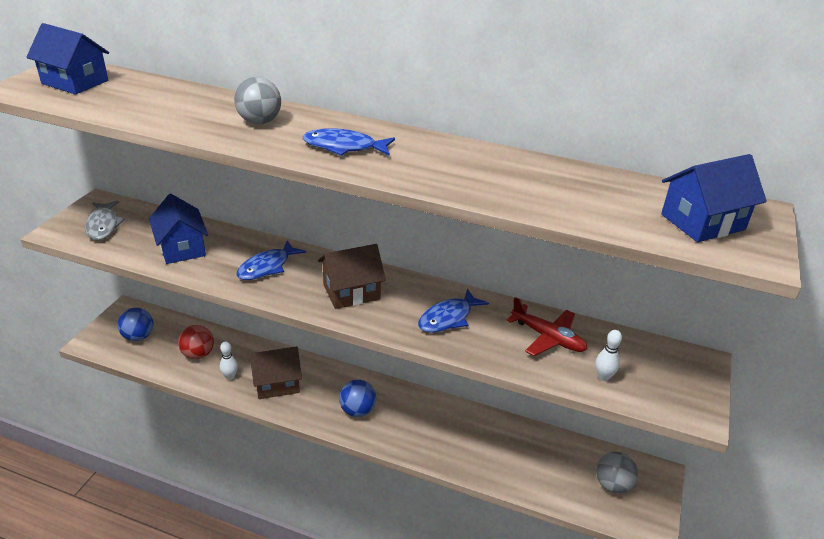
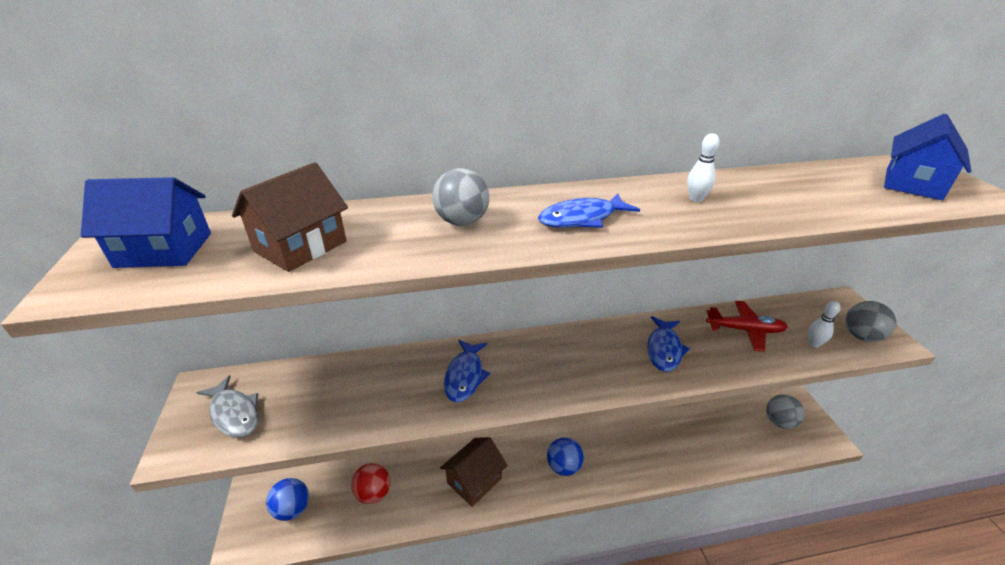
camera: 30 degrees left, 0 degrees up
blue house [149,194,208,264] -> none
white bowling pin [220,341,238,380] -> white bowling pin moved to [687,133,719,202]
brown house [318,244,386,309] -> brown house moved to [232,162,348,272]
none -> grey ball [845,301,896,342]

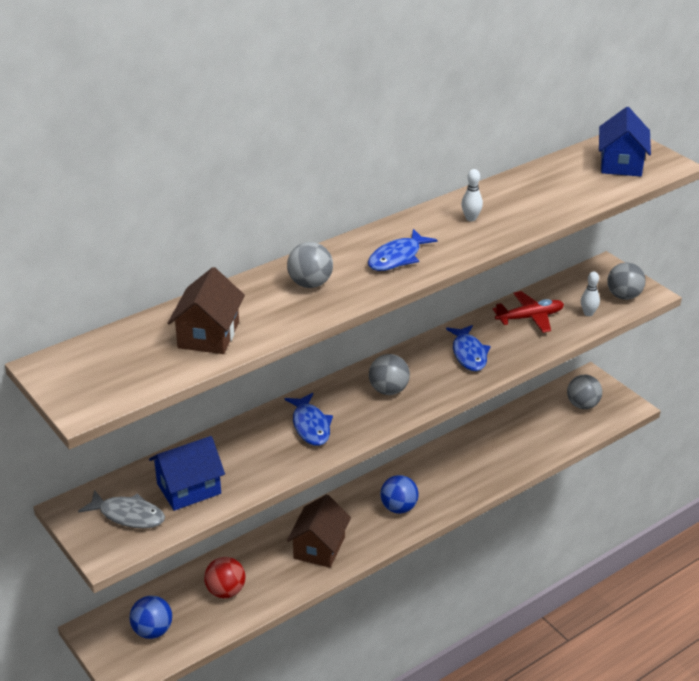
camera: 25 degrees left, 0 degrees up
blue house [81,177,211,268] -> blue house moved to [149,436,225,511]
none -> grey ball [369,354,410,395]

